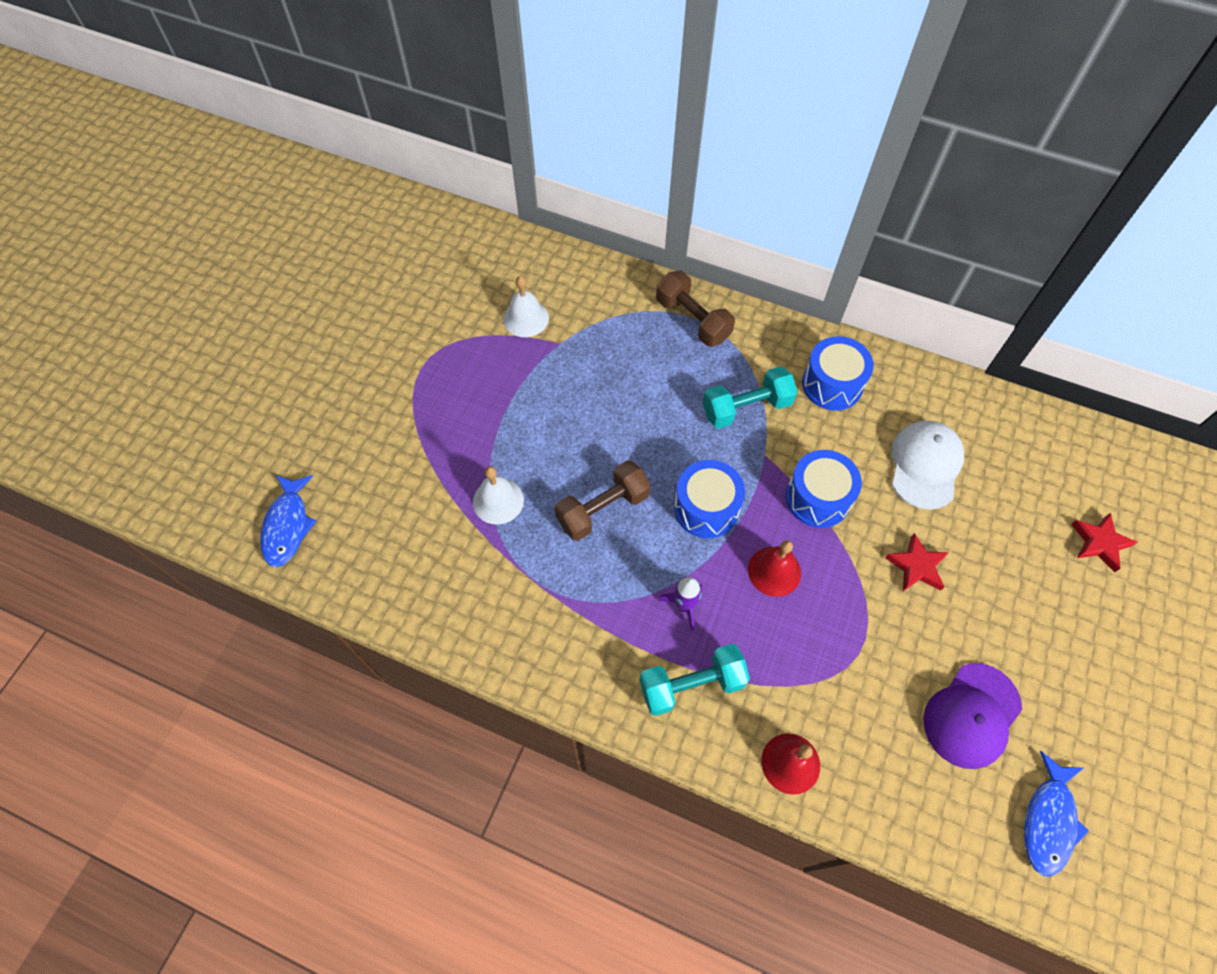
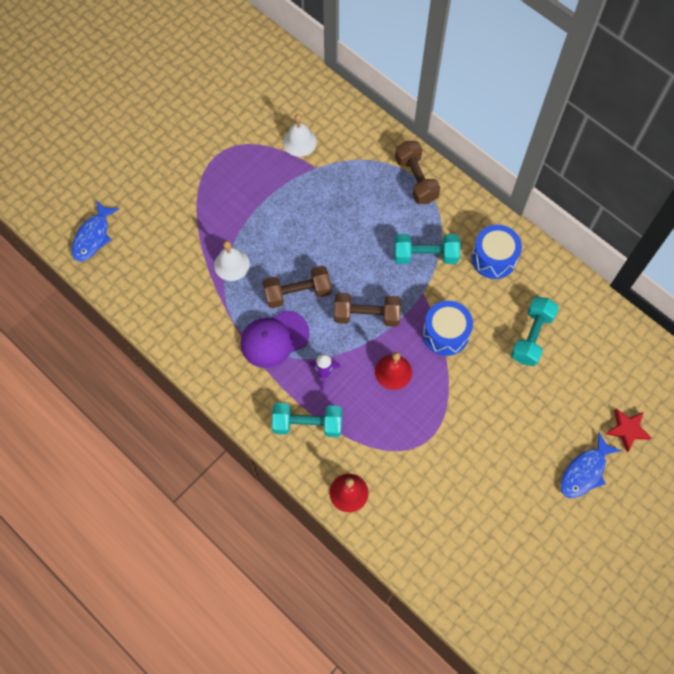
camera: 20 degrees right, 5 degrees up
blue drum [674,460,745,538] -> brown dumbbell [334,293,401,327]
red star [885,533,948,591] -> none
white cap [892,420,964,510] -> turquoise dumbbell [511,297,559,366]
purple cap [923,663,1022,769] -> purple cap moved to [241,310,310,368]
blue fish [1024,751,1089,877] -> blue fish moved to [560,432,622,498]

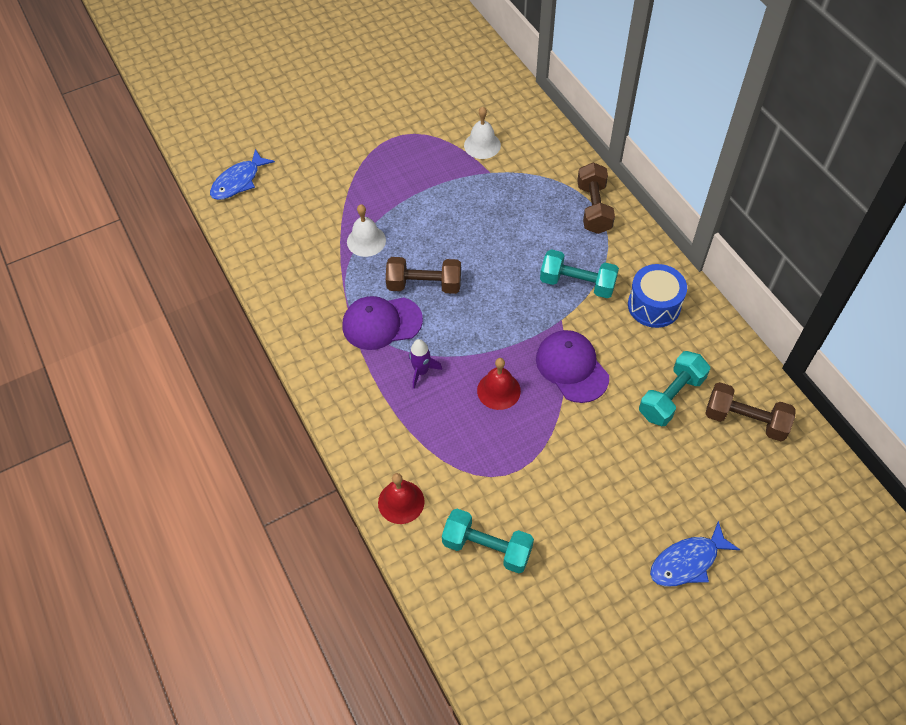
camera: 20 degrees right, 10 degrees down
turquoise dumbbell [272,403,342,437] -> turquoise dumbbell moved to [442,509,534,573]
brown dumbbell [334,293,401,327] -> brown dumbbell moved to [705,382,796,441]
blue drum [423,301,473,356] -> purple cap [536,330,609,403]
red star [606,409,652,452] -> none

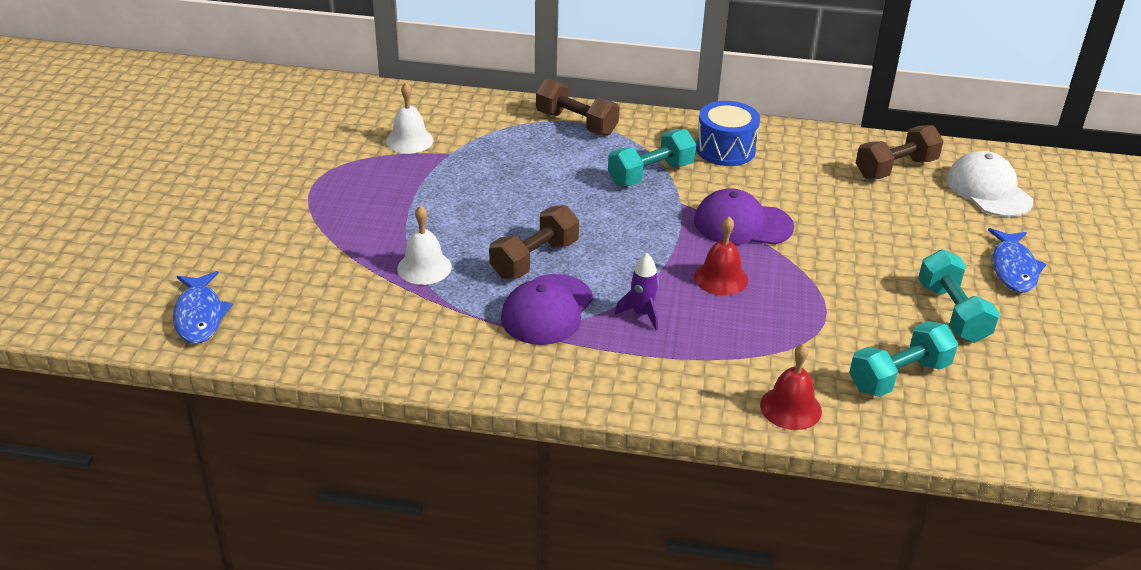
camera: 55 degrees left, 20 degrees down
turquoise dumbbell [639,351,710,426] -> turquoise dumbbell moved to [918,249,1000,343]
none -> white cap [946,151,1033,217]

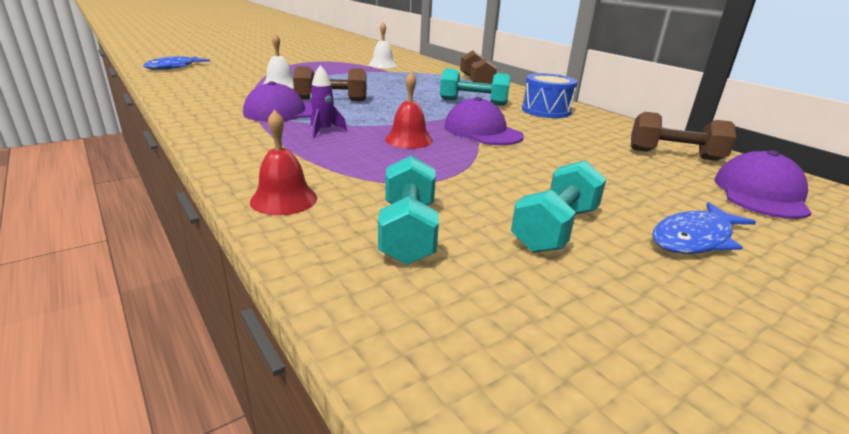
camera: 45 degrees right, 10 degrees down
turquoise dumbbell [849,321,958,397] -> turquoise dumbbell turned 75 degrees clockwise [378,155,439,265]
white cap [946,151,1033,217] -> purple cap [714,150,812,219]

